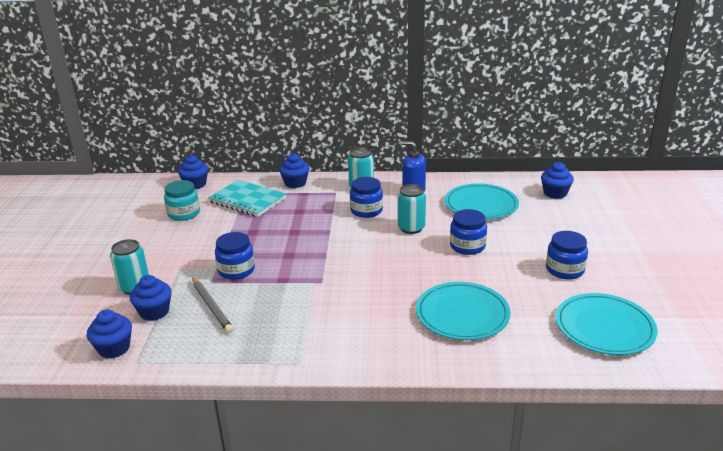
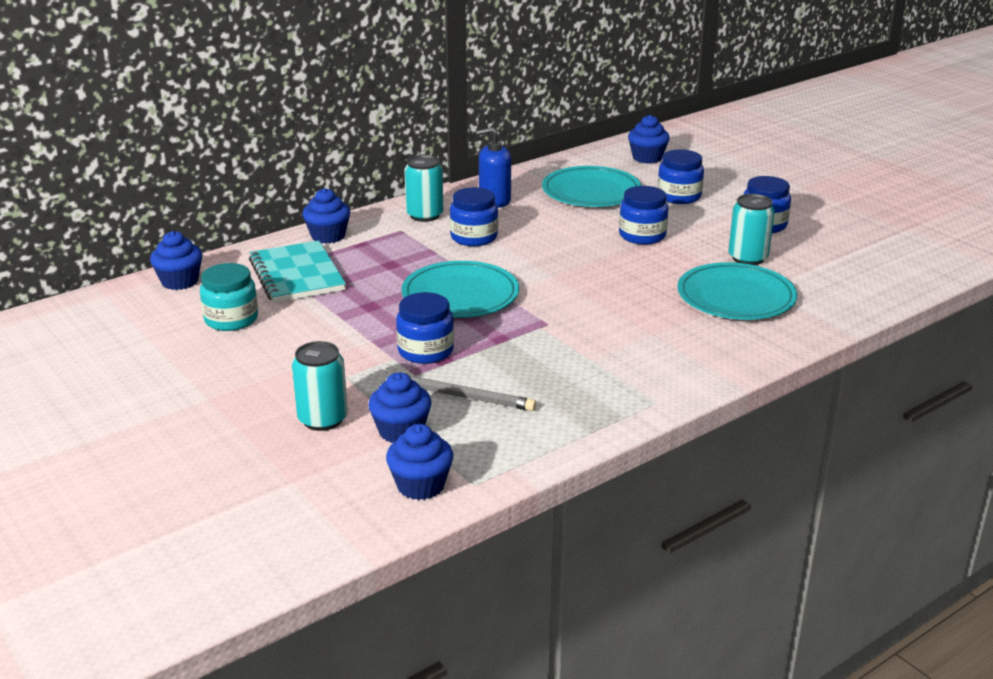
camera: 40 degrees left, 0 degrees up
turquoise notebook [208,180,286,217] -> turquoise notebook turned 75 degrees clockwise [249,240,346,303]
turquoise can [397,184,426,234] -> turquoise can moved to [728,194,775,265]
turquoise plate [556,293,658,355] -> turquoise plate moved to [401,261,519,318]
none -> blue jar [657,149,704,204]

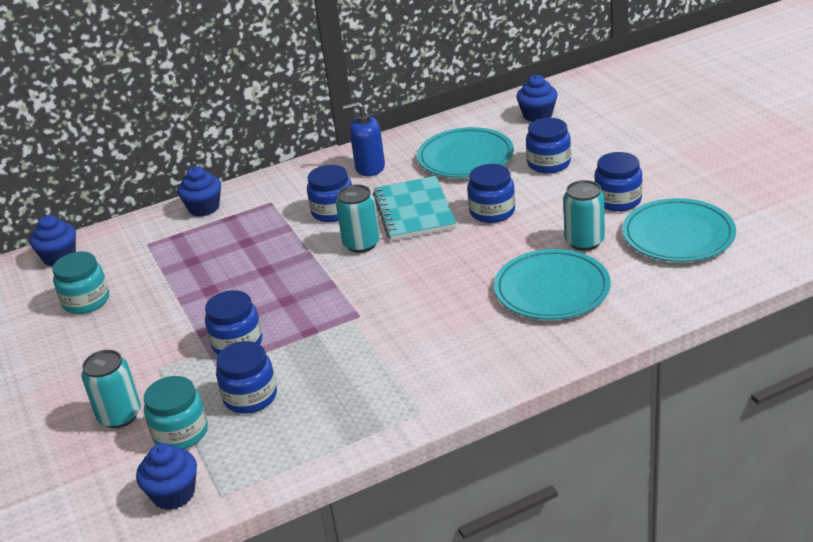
camera: 15 degrees right, 5 degrees up
turquoise notebook [249,240,346,303] -> turquoise notebook moved to [373,176,456,241]
blue cupcake [368,372,431,443] -> turquoise jar [144,376,208,449]
turquoise plate [401,261,519,318] -> turquoise plate moved to [622,198,736,262]
turquoise can [404,155,443,222] -> turquoise can moved to [336,184,380,253]
grey pencil [410,376,536,411] -> blue jar [216,341,277,413]

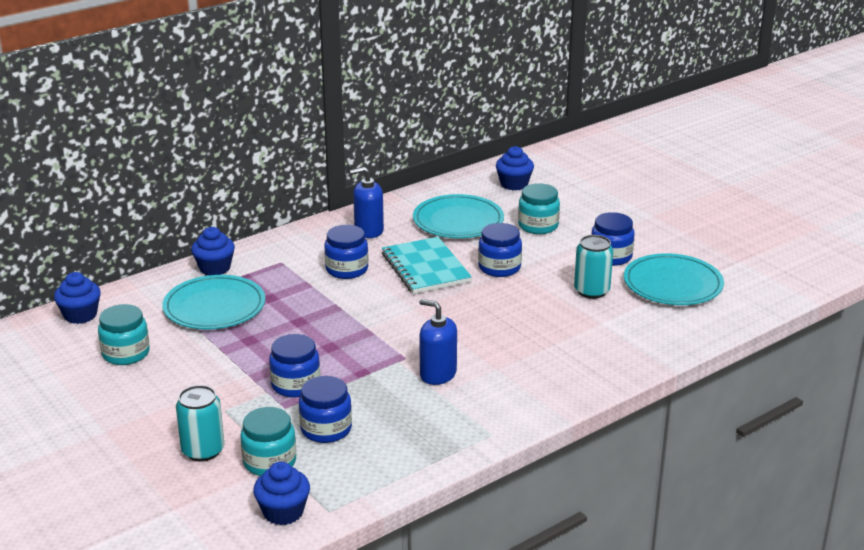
camera: 15 degrees left, 5 degrees down
turquoise can [336,184,380,253] -> none
turquoise plate [494,249,611,320] -> turquoise plate moved to [162,275,265,329]
blue jar [526,118,571,173] -> turquoise jar [518,183,560,234]
none -> blue soap dispenser [419,299,457,385]

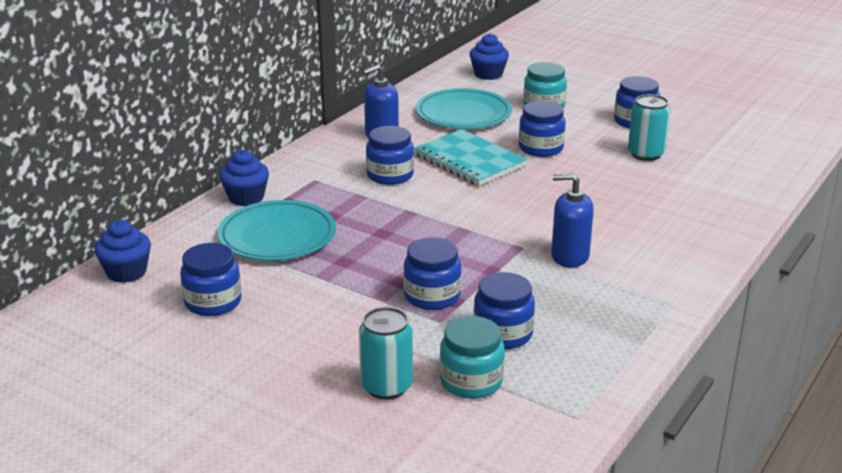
camera: 20 degrees left, 0 degrees up
turquoise jar [98,304,150,365] -> blue jar [180,243,242,316]
blue cupcake [253,462,310,525] -> none
turquoise plate [624,253,724,305] -> none

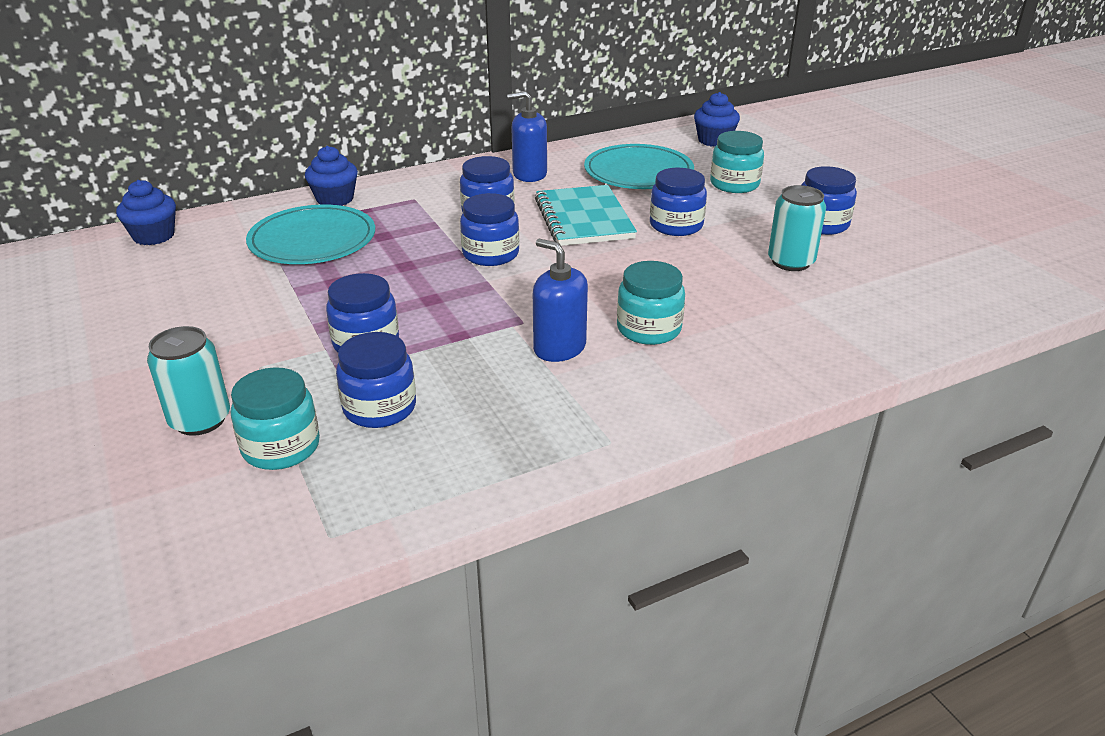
camera: 30 degrees right, 5 degrees up
blue jar [180,243,242,316] -> blue jar moved to [460,193,519,266]
none -> turquoise jar [617,261,685,345]

